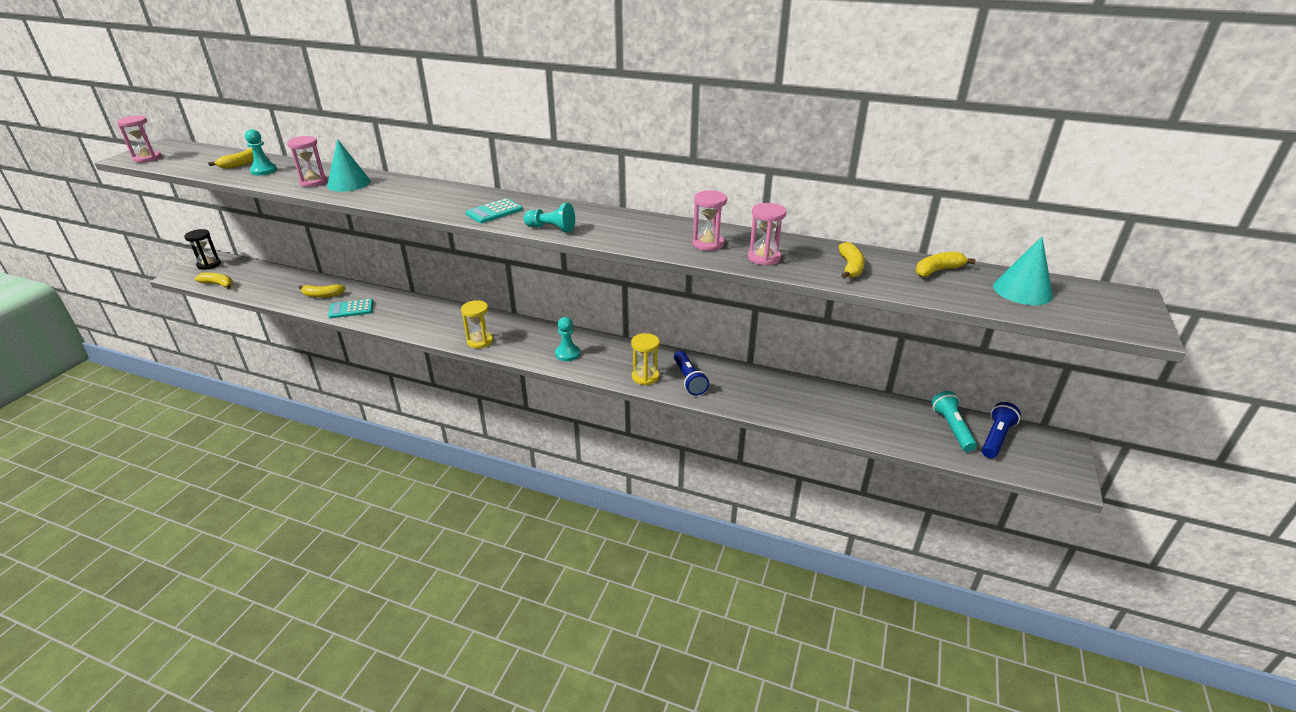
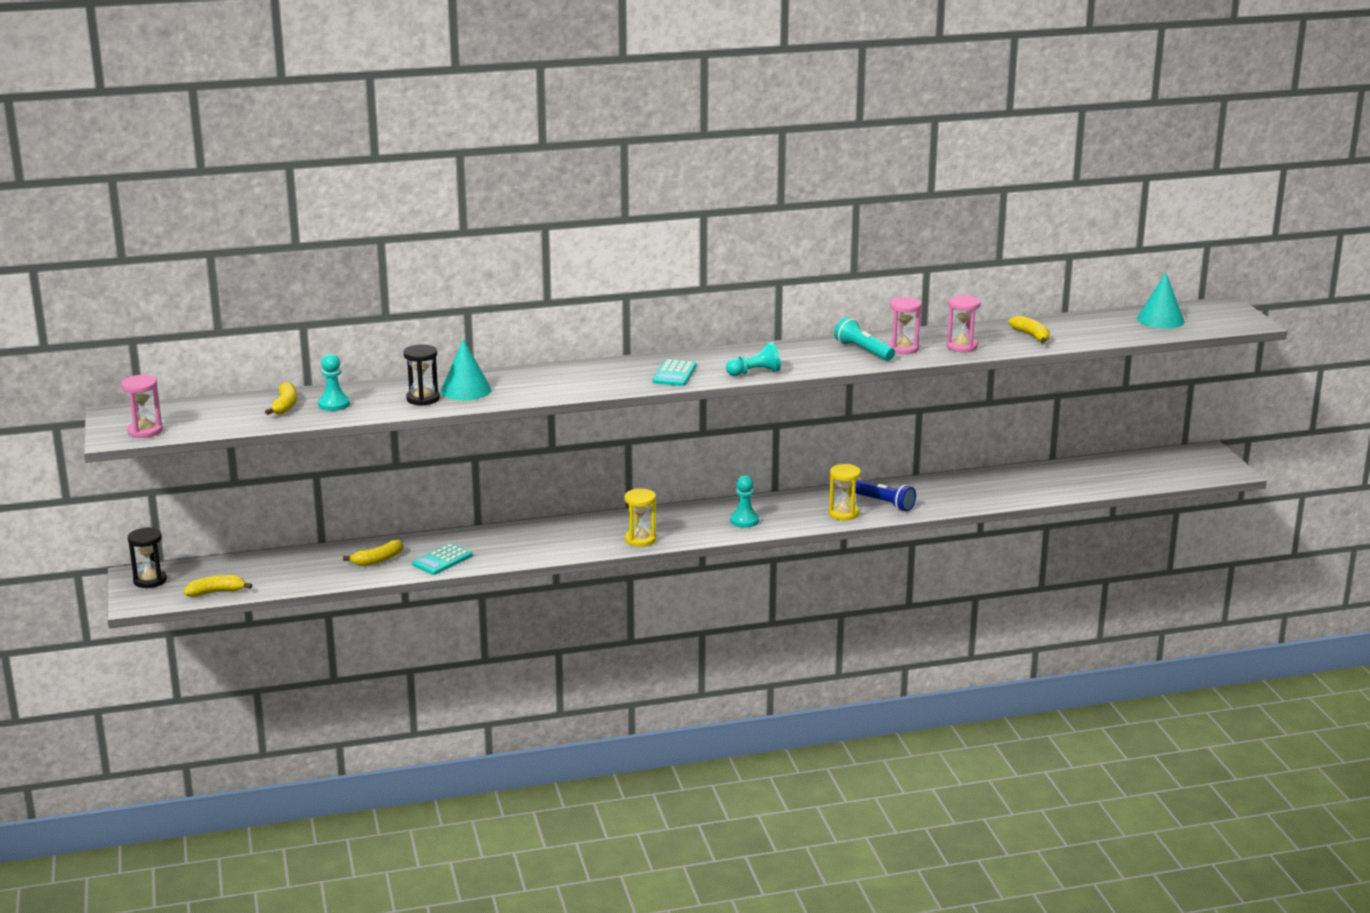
camera: 35 degrees left, 10 degrees down
pink hourglass [287,136,327,187] -> black hourglass [404,344,440,406]
yellow banana [916,252,976,277] -> none
turquoise flashlight [931,391,977,452] -> turquoise flashlight moved to [834,317,895,361]
blue flashlight [982,402,1021,458] -> none

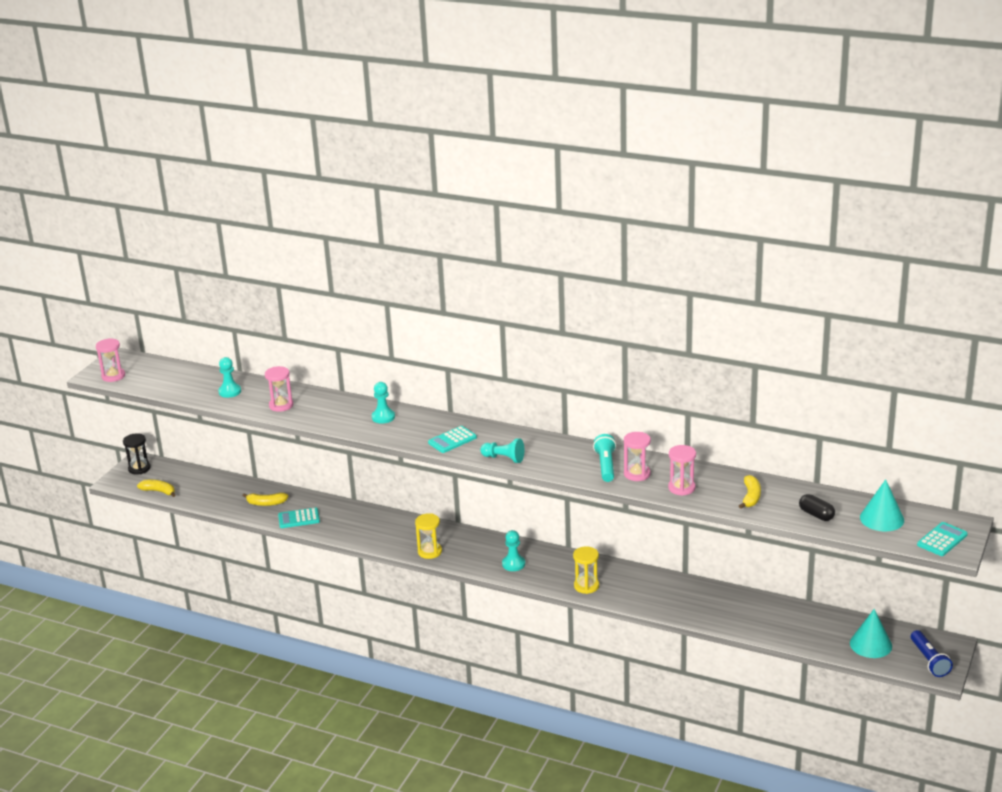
camera: 40 degrees right, 5 degrees up
yellow banana [265,382,297,415] -> none
black hourglass [404,344,440,406] -> pink hourglass [265,366,293,412]
turquoise cone [441,339,491,401] -> turquoise cone moved to [850,609,892,658]
blue flashlight [855,480,916,511] -> blue flashlight moved to [911,630,953,677]
none -> turquoise pawn [372,382,395,424]
none -> black capsule [799,494,835,521]
none -> turquoise calculator [917,522,968,556]

